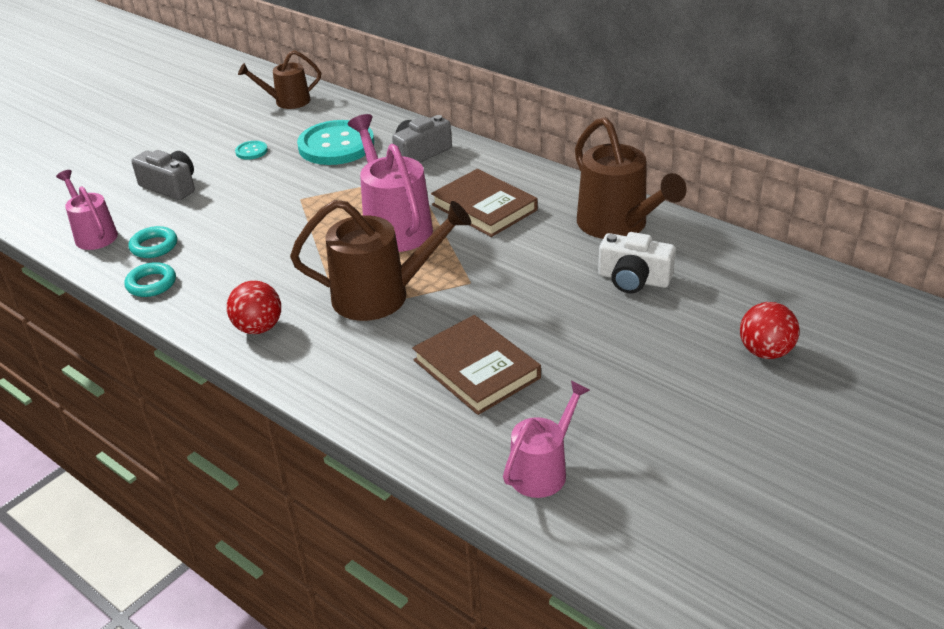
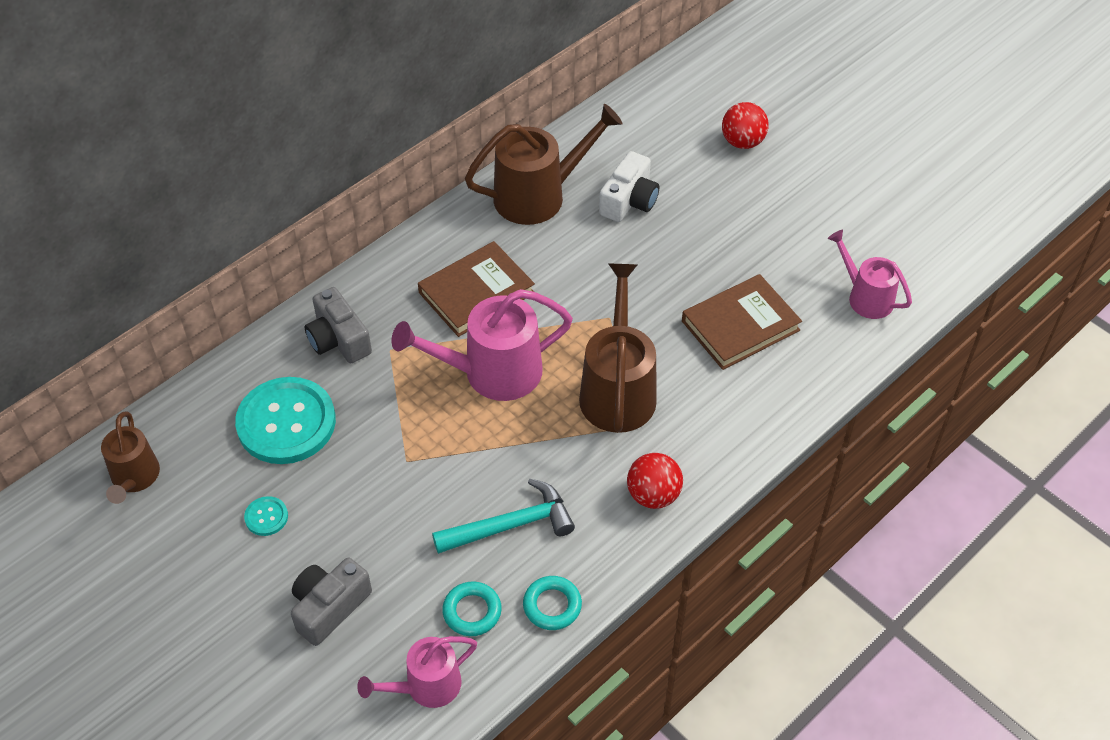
camera: 85 degrees left, 15 degrees up
none -> turquoise hammer [432,479,575,554]

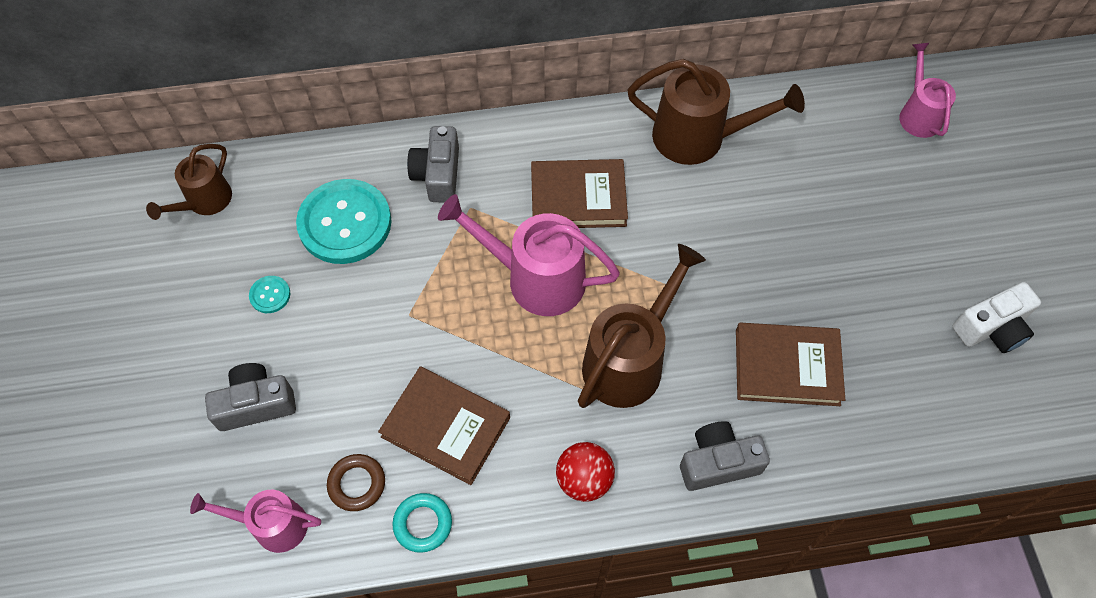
camera: 35 degrees right, 10 degrees up
turquoise hammer [432,479,575,554] -> brown book [378,367,510,485]
turquoise ring [442,581,502,636] -> brown ring [327,454,385,511]
white camera [599,151,659,222] -> white camera moved to [953,282,1041,353]
red ball [722,102,769,149] -> none
pink watering can [828,230,912,319] -> pink watering can moved to [899,43,956,138]
none -> grey camera [680,421,770,491]

